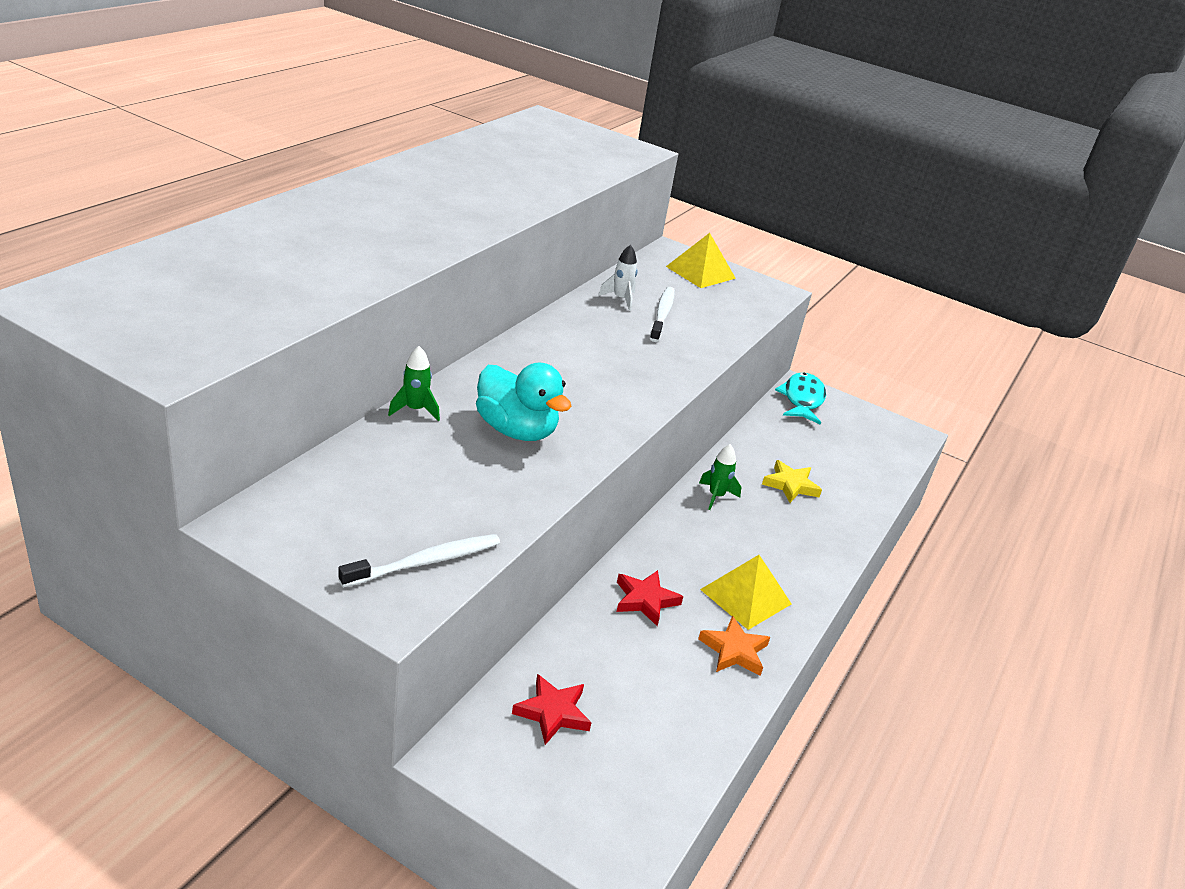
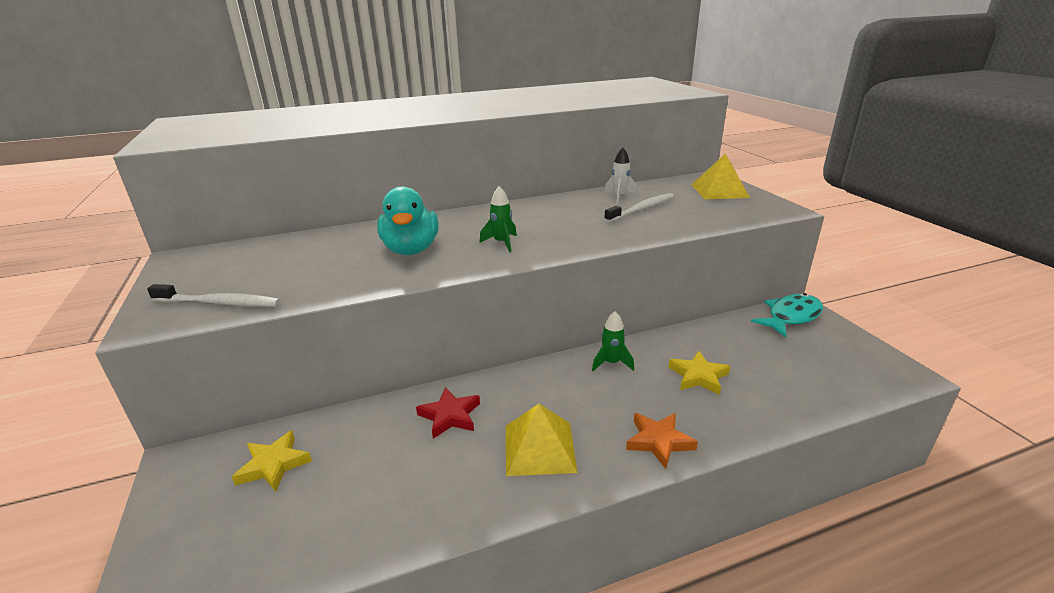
camera: 45 degrees right, 5 degrees down
green rocket [388,346,440,421] -> green rocket moved to [479,186,517,252]
red star [512,674,592,745] -> yellow star [232,430,312,492]
orange star [698,616,770,676] -> orange star moved to [626,413,698,469]

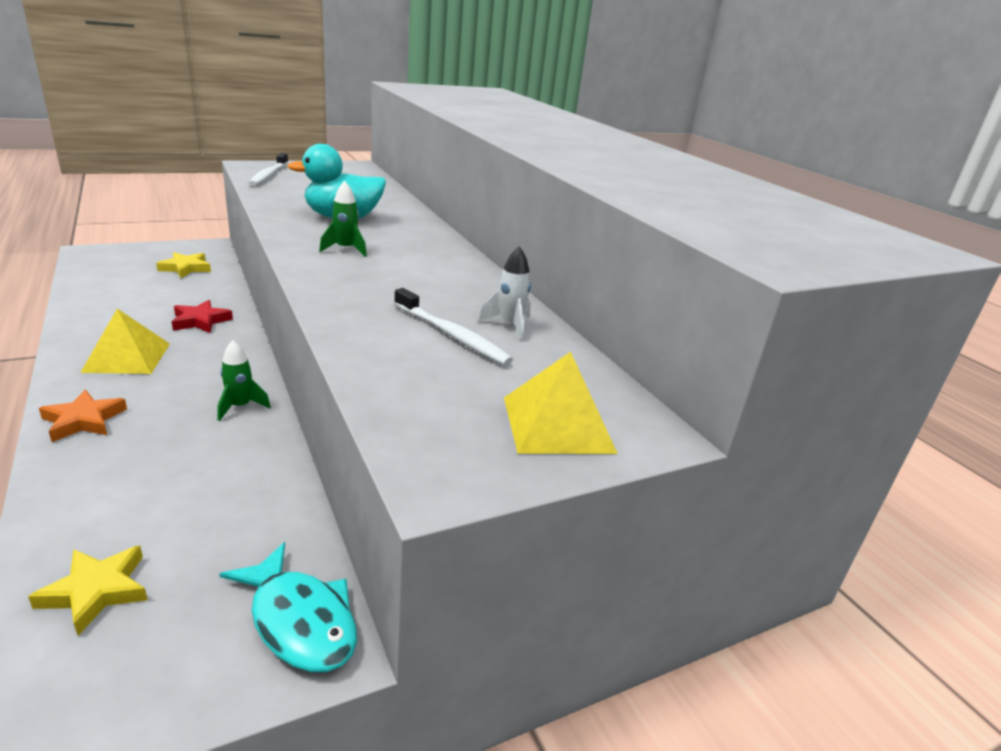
camera: 80 degrees right, 0 degrees up
yellow star [669,351,730,395] -> yellow star moved to [28,545,148,636]

